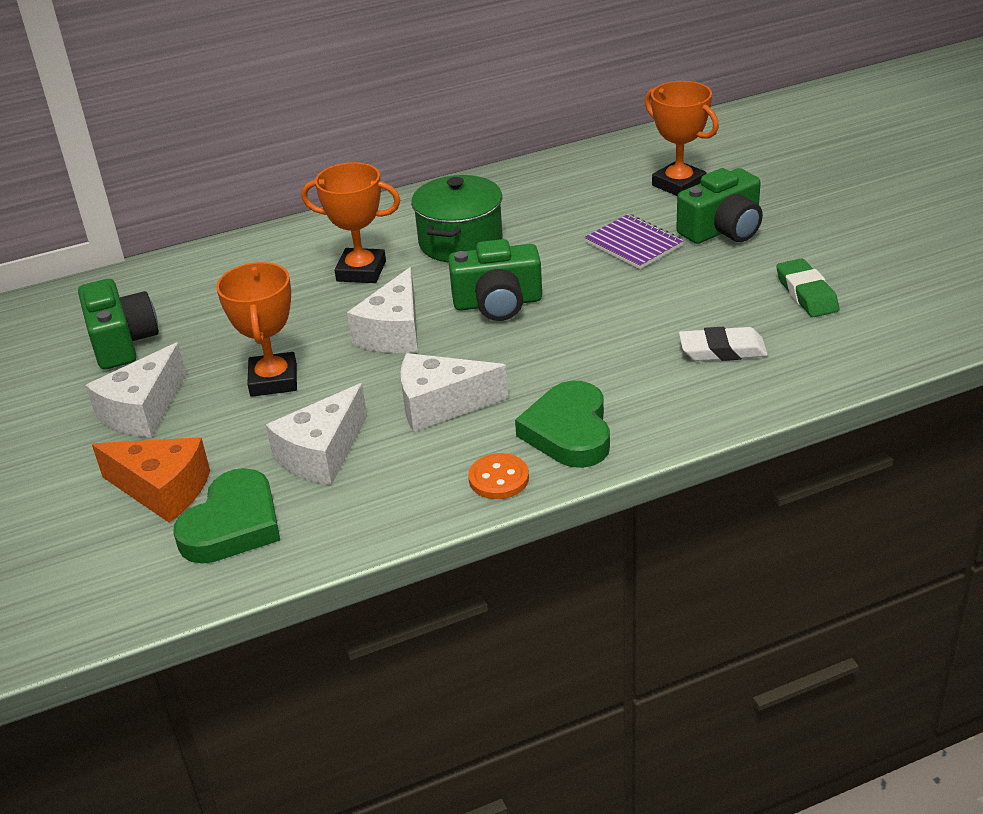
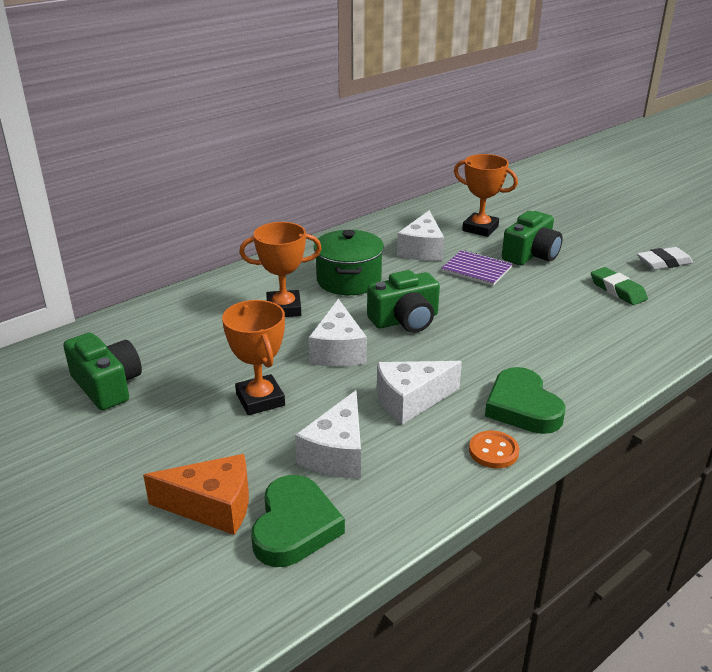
camera: 20 degrees left, 5 degrees down
white cheese [86,343,186,438] -> white cheese moved to [397,210,444,261]
white eraser [679,327,768,361] -> white eraser moved to [637,247,693,270]

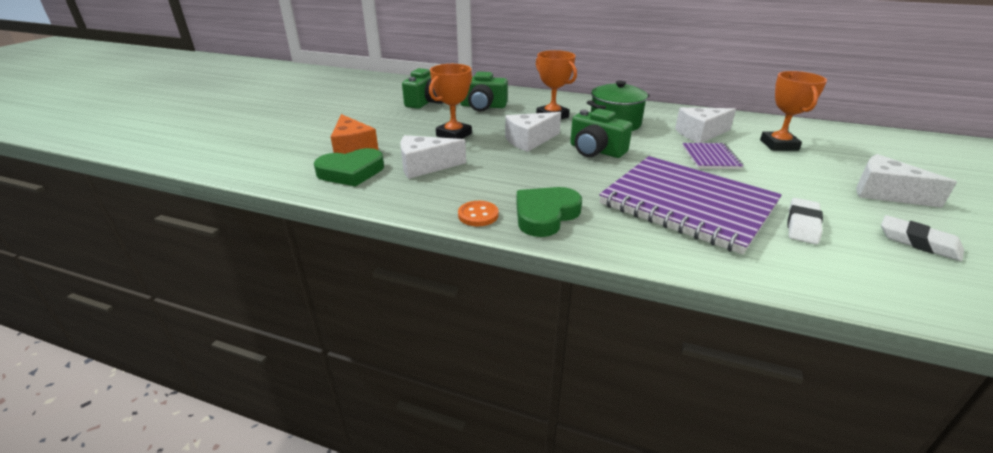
camera: 60 degrees right, 0 degrees up
white cheese [377,361,462,425] -> white cheese moved to [856,154,957,208]
green camera [502,211,563,265] -> green camera moved to [460,72,508,111]
green eraser [591,267,648,305] -> white eraser [788,198,823,244]
none -> purple notebook [599,156,782,255]

